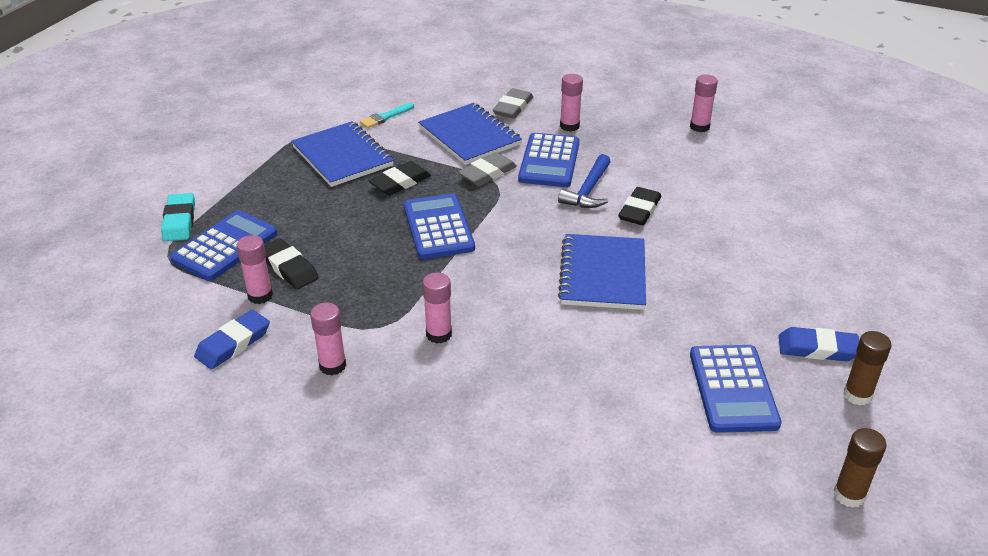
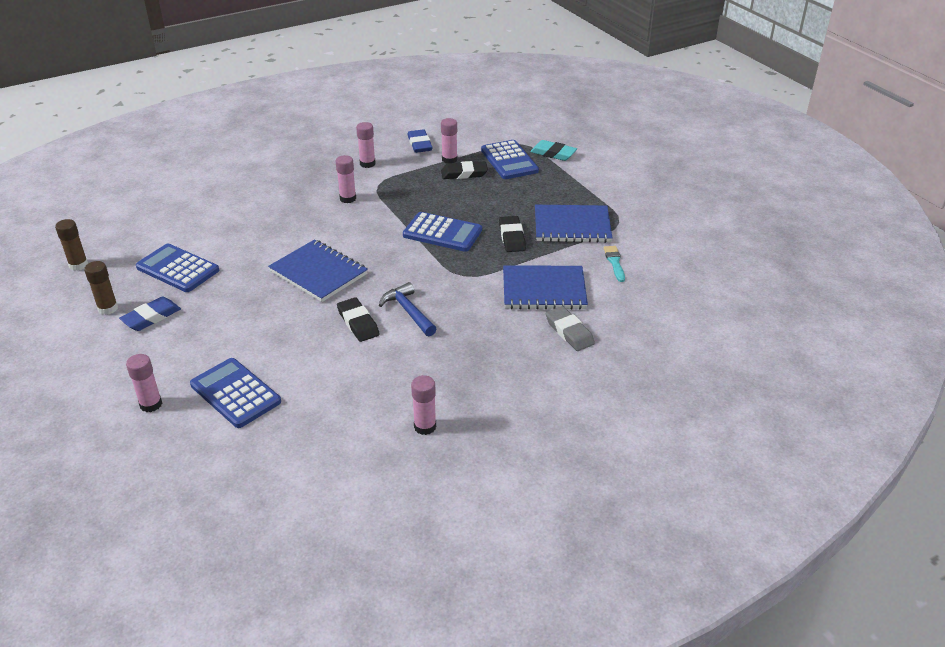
camera: 125 degrees right, 0 degrees up
grey eraser [458,152,517,186] -> none
blue calculator [518,133,579,187] -> blue calculator moved to [190,358,281,428]
pink glue stick [560,74,583,132] -> pink glue stick moved to [126,354,162,412]

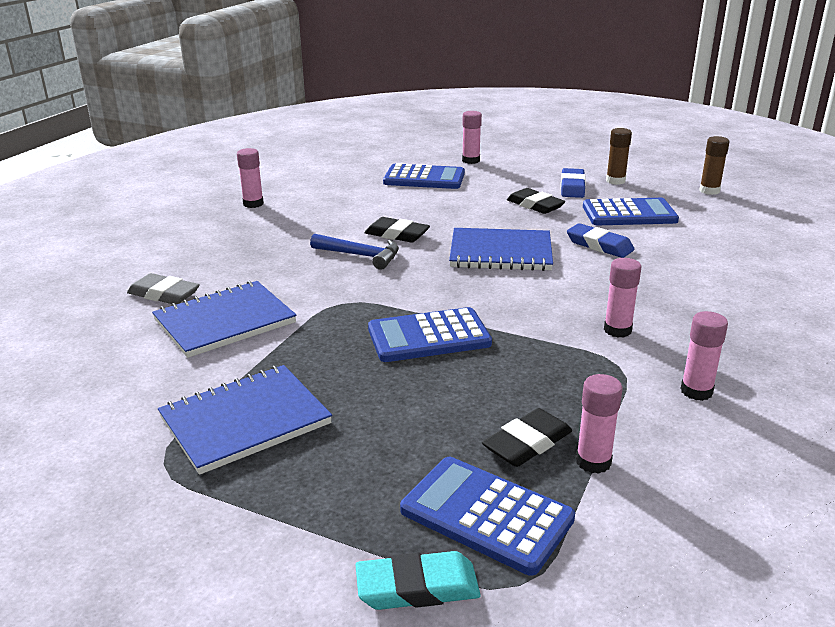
camera: 145 degrees right, 10 degrees down
blue eraser [407,129,433,153] -> blue eraser moved to [567,223,635,258]
black eraser [499,216,526,252] -> black eraser moved to [507,188,565,214]
turquoise brush [604,246,625,282] -> none

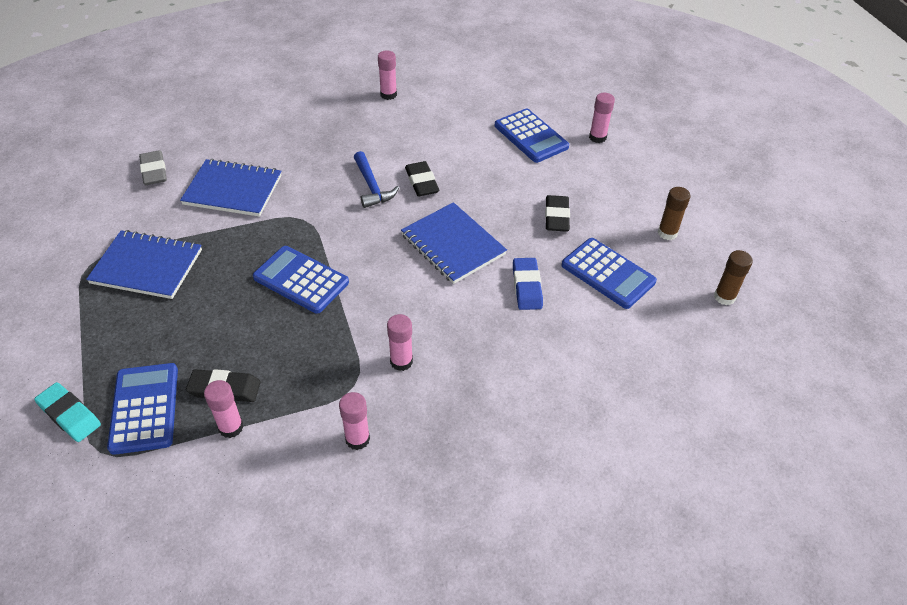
camera: 45 degrees right, 20 degrees up
grey eraser [127,273,200,304] -> grey eraser moved to [139,150,167,185]
blue eraser [561,168,586,198] -> none

